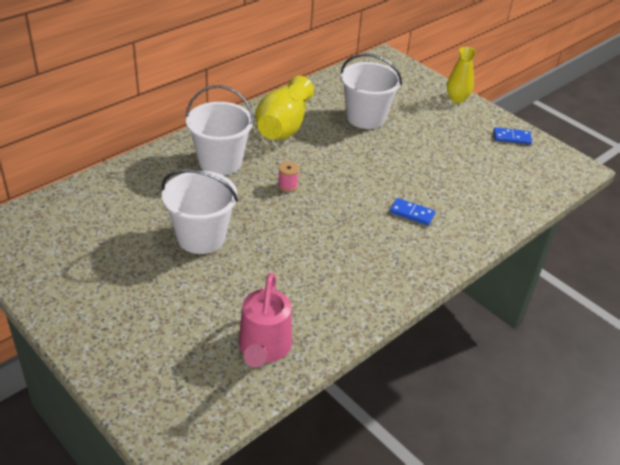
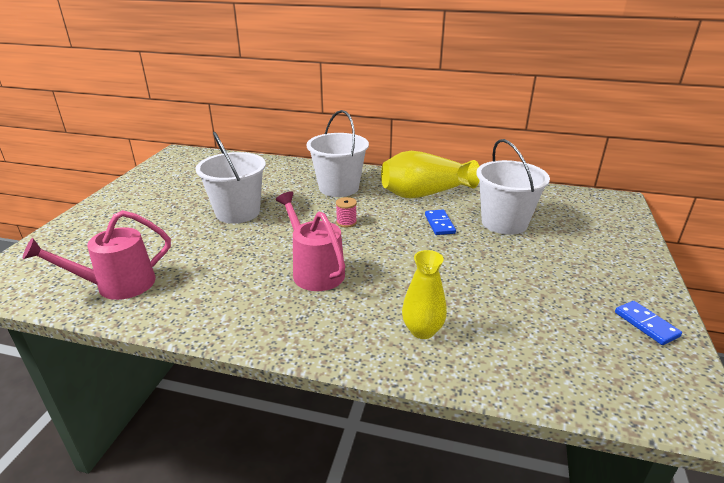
camera: 60 degrees right, 10 degrees down
blue domino [390,198,435,225] -> blue domino moved to [425,210,456,235]
yellow vase [447,47,476,103] -> yellow vase moved to [402,250,447,339]
none -> pink watering can [276,191,345,291]

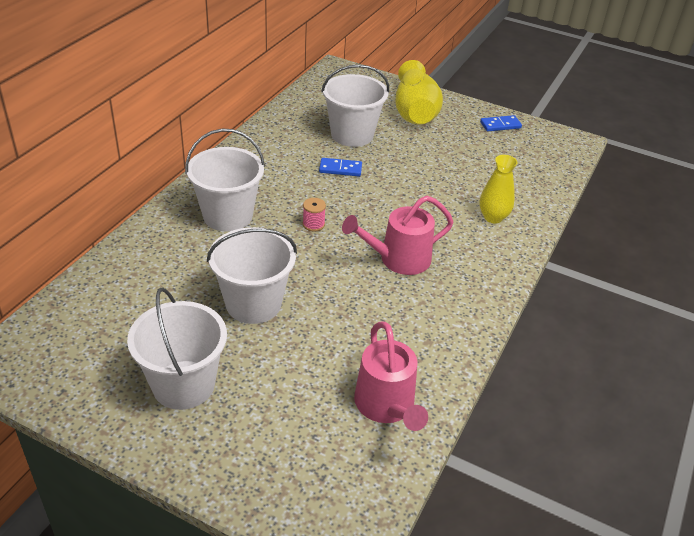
camera: 80 degrees left, 10 degrees up
yellow vase [381,151,479,199] -> yellow vase moved to [395,60,443,125]
none -> white bucket [127,287,227,410]

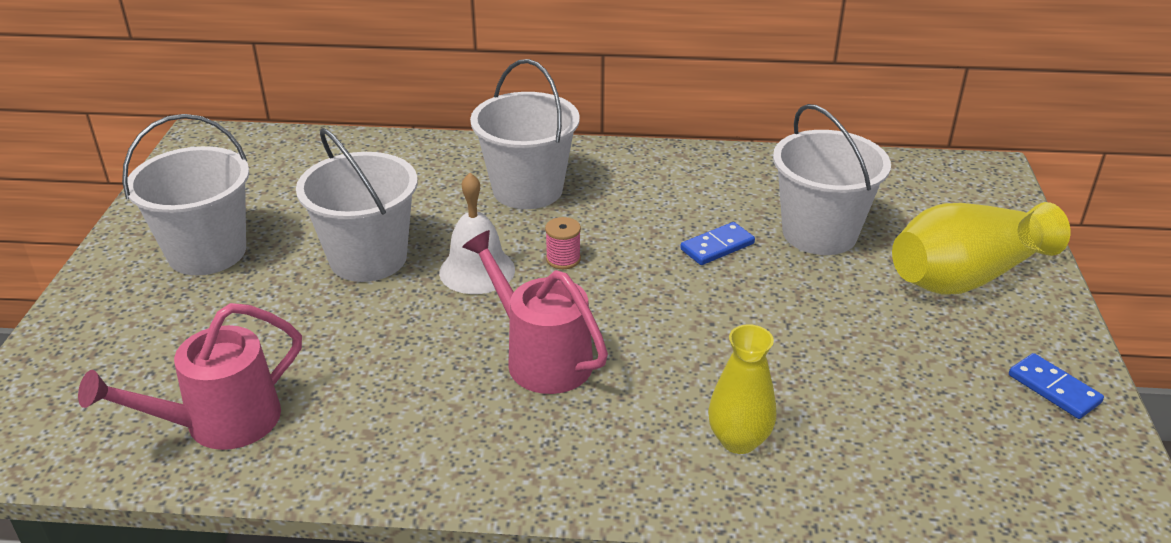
camera: 70 degrees right, 5 degrees down
blue domino [319,158,362,176] -> blue domino turned 75 degrees clockwise [680,222,755,265]
none -> white bell [439,173,515,294]

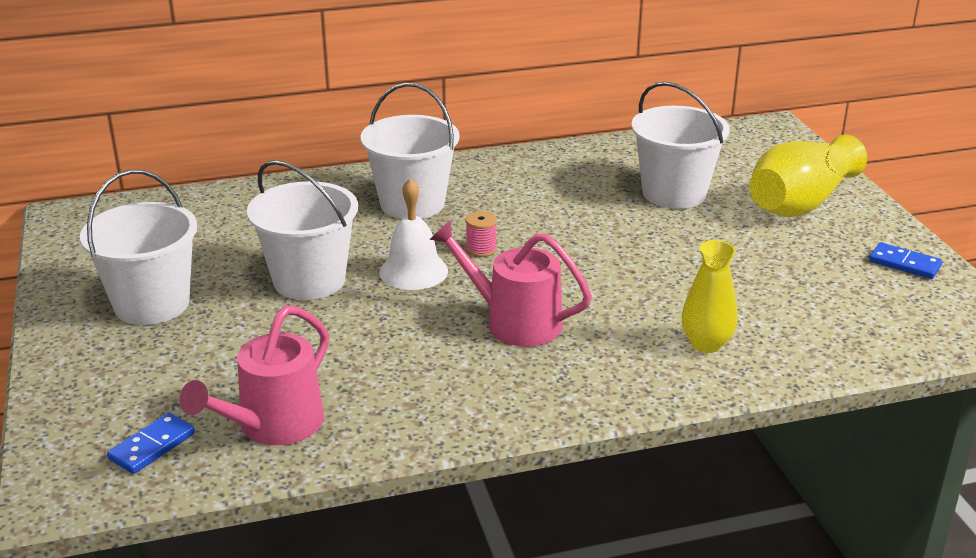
camera: 20 degrees left, 5 degrees down
blue domino [680,222,755,265] -> blue domino moved to [107,413,195,474]

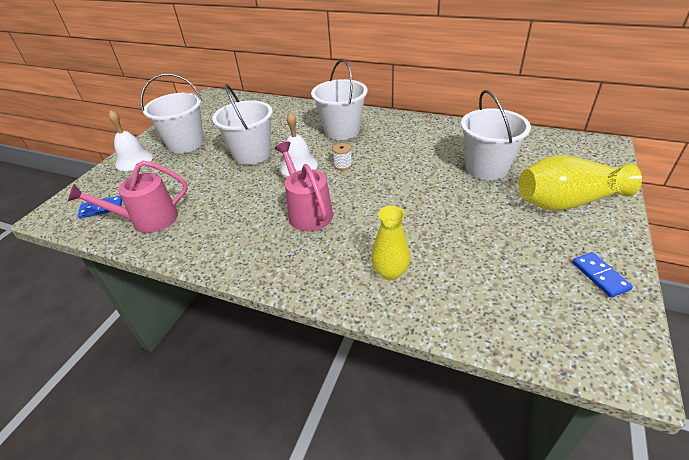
camera: 40 degrees right, 10 degrees up
pink spool [466,211,497,257] -> white spool [332,143,352,170]
none -> white bell [109,110,153,171]

